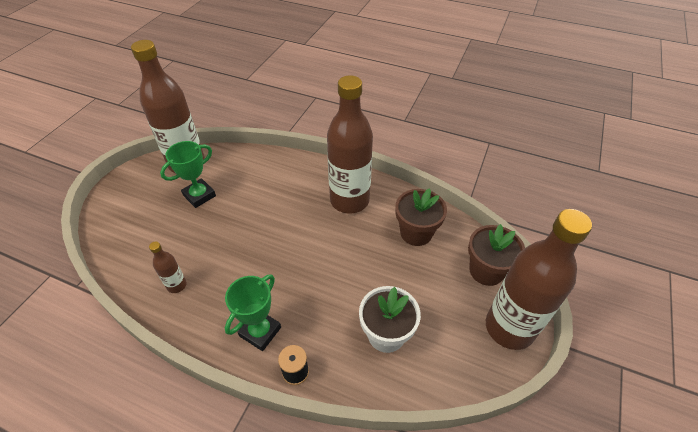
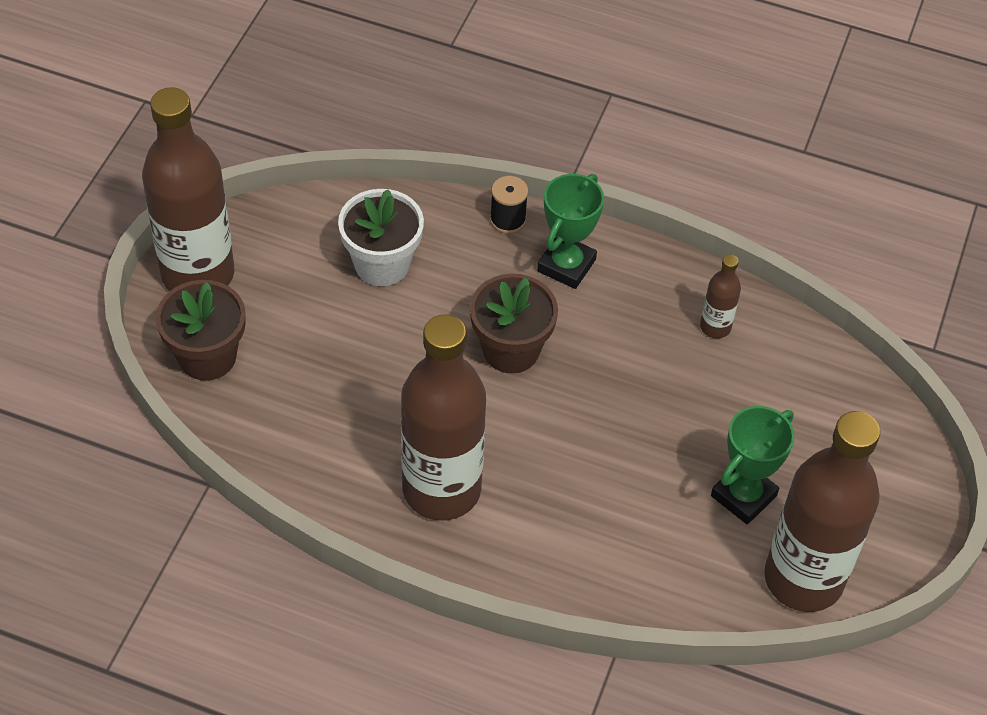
camera: 175 degrees right, 5 degrees up
brown flower pot [395,188,447,246] -> brown flower pot moved to [470,274,558,373]

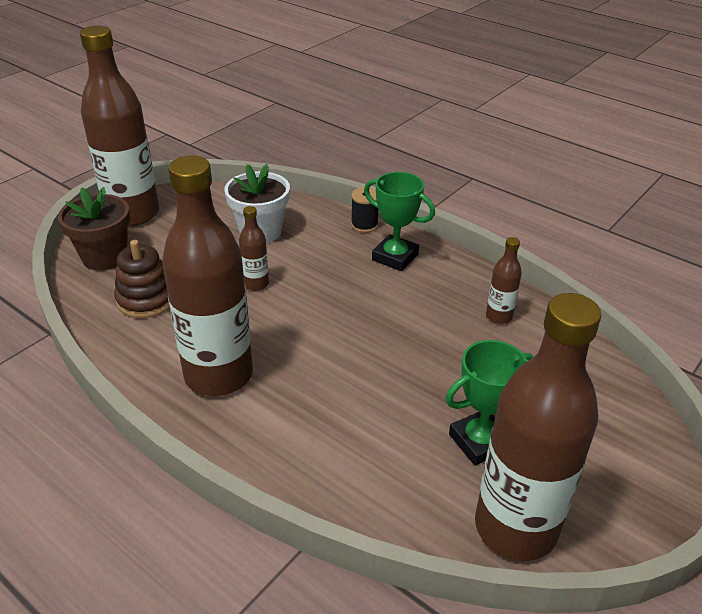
camera: 20 degrees right, 15 degrees down
brown flower pot [470,274,558,373] -> none
green trophy [537,174,604,289] -> green trophy turned 75 degrees clockwise [364,172,435,271]
none -> brown stacking toy [114,240,170,318]
none -> brown bottle [239,206,269,291]

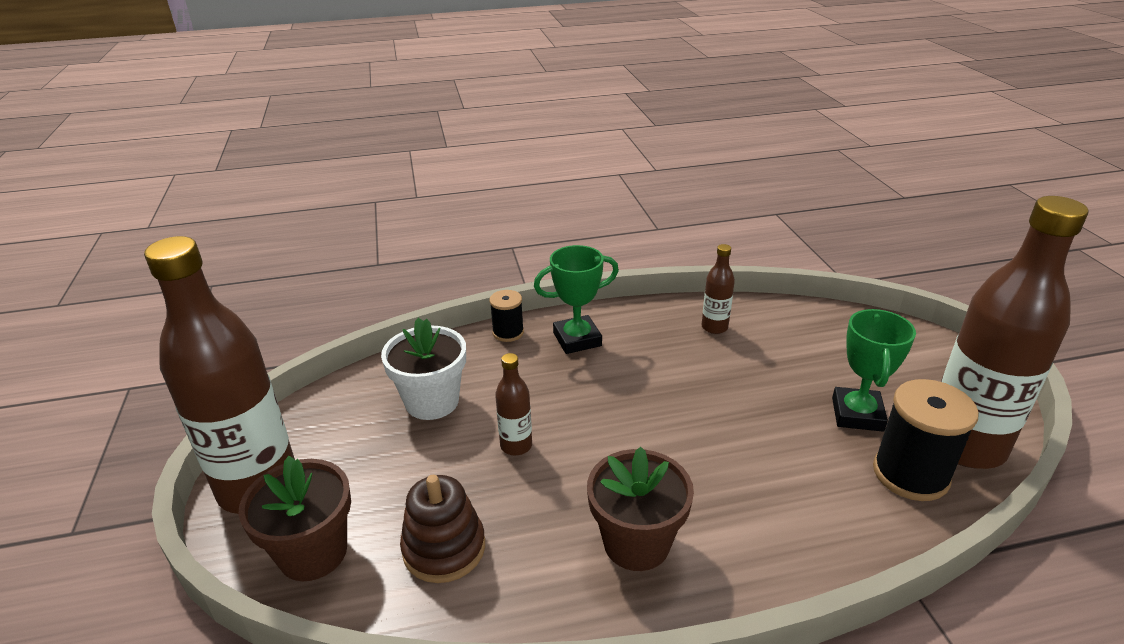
camera: 50 degrees left, 5 degrees down
brown bottle [162,155,253,396] -> brown flower pot [587,447,694,571]
none -> black spool [873,379,979,501]

